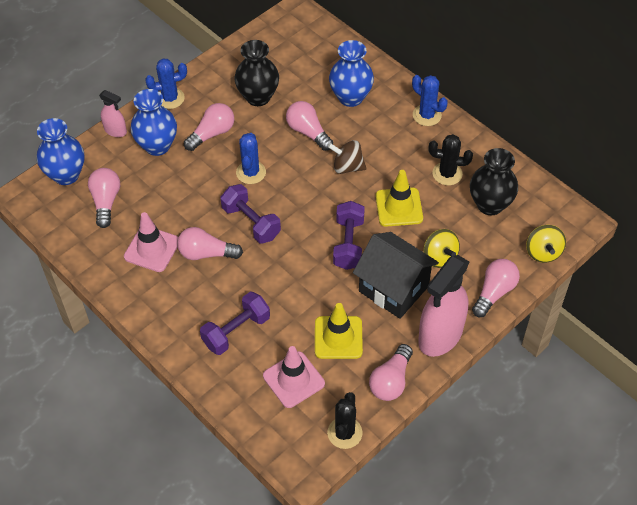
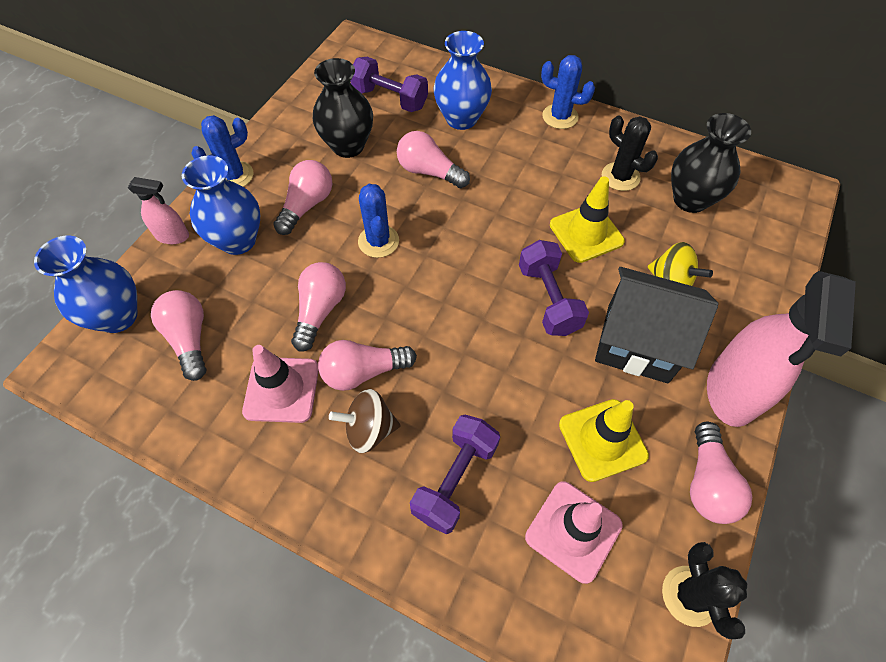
camera: 20 degrees left, 5 degrees up
purple dumbbell [221,184,281,244] -> purple dumbbell moved to [350,57,428,112]
brown spinning top [328,140,366,174] -> brown spinning top moved to [329,389,400,453]
black cactus [428,134,473,185] -> black cactus turned 60 degrees clockwise [602,116,658,191]
pink light bulb [472,259,520,317] -> pink light bulb moved to [291,262,346,352]
yellow spinning top [526,225,566,263] -> none

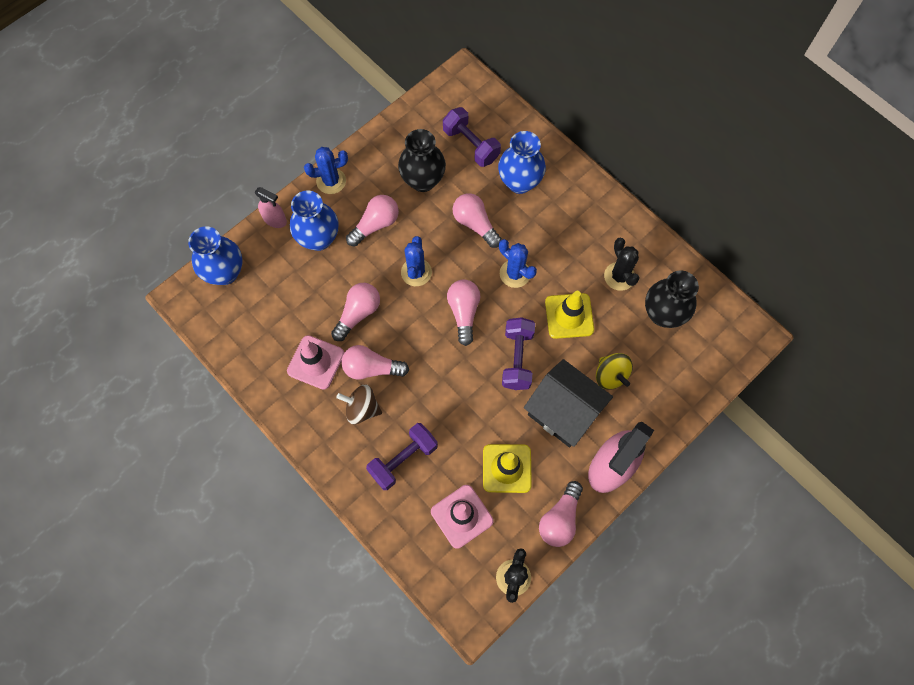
camera: 20 degrees right, 10 degrees up
pink light bulb [151,290,206,381] -> pink light bulb moved to [447,280,480,346]
blue cactus [541,55,595,129] -> blue cactus moved to [499,239,537,288]

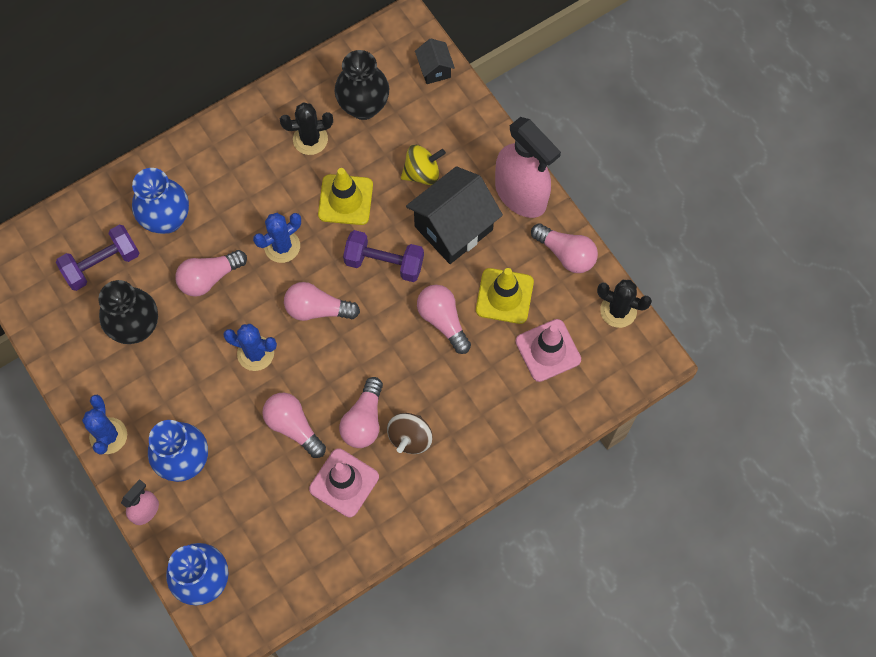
camera: 80 degrees left, 0 degrees up
pink light bulb [346,195,399,246] -> pink light bulb moved to [417,285,471,354]
purple dumbbell [366,423,438,490] -> none
none -> black house [415,38,455,84]

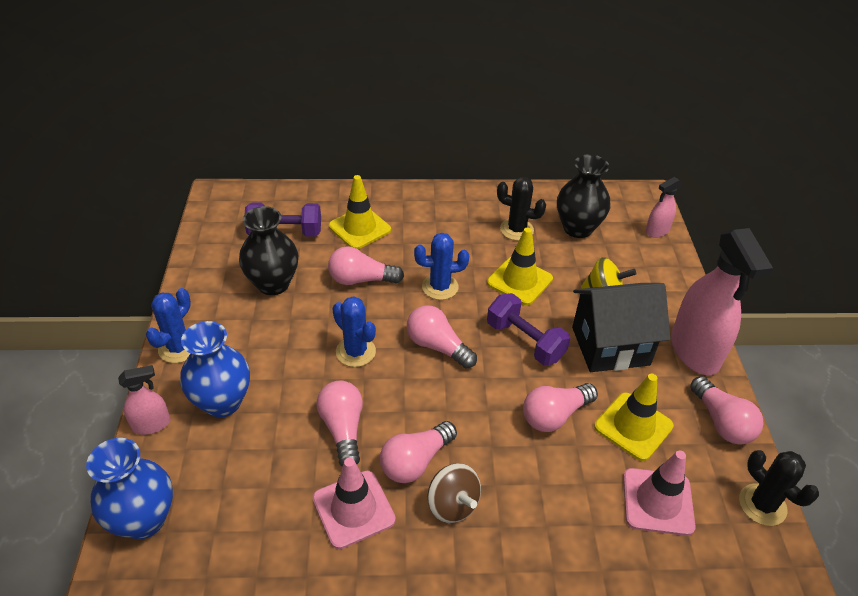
camera: 30 degrees right, 25 degrees down
blue vase [132,168,189,234] -> yellow traffic cone [329,175,391,249]
brown spinning top [387,413,433,454] -> brown spinning top turned 90 degrees counterclockwise [428,463,481,523]
black house [415,38,455,84] -> pink spray bottle [645,177,682,238]
pink light bulb [417,285,471,354] -> pink light bulb turned 120 degrees counterclockwise [523,383,598,432]

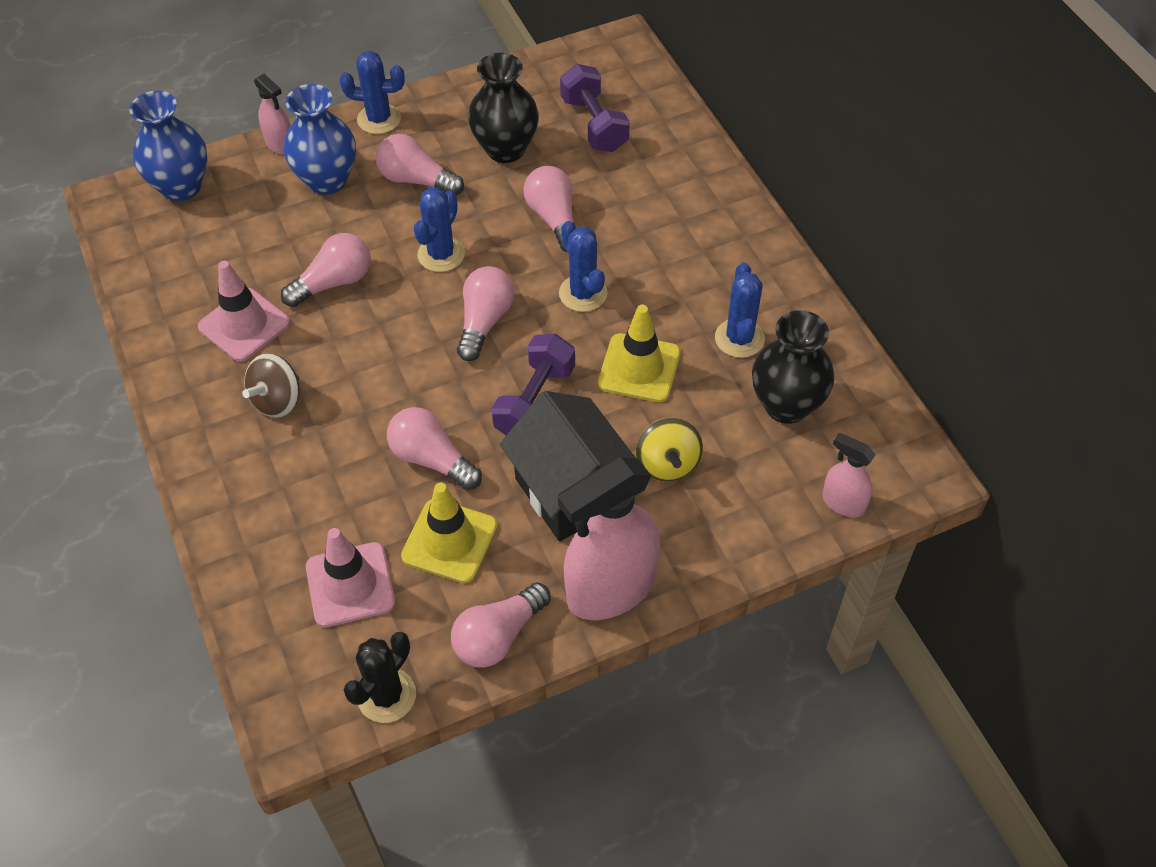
camera: 70 degrees right, 10 degrees up
yellow traffic cone [329,175,391,249] -> none
pink light bulb [380,421,457,483] -> pink light bulb moved to [376,134,464,195]
black cactus [497,177,546,241] -> blue cactus [715,263,765,358]

